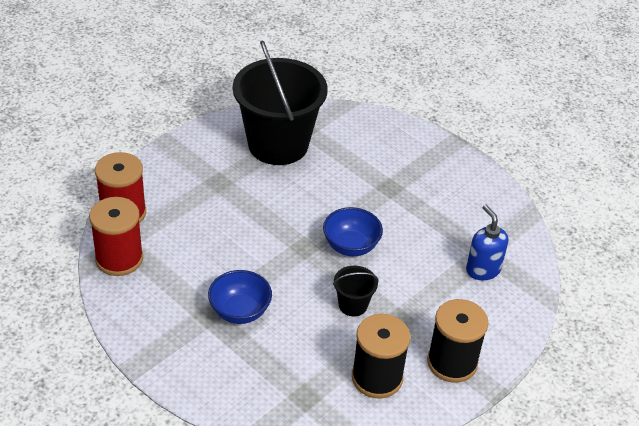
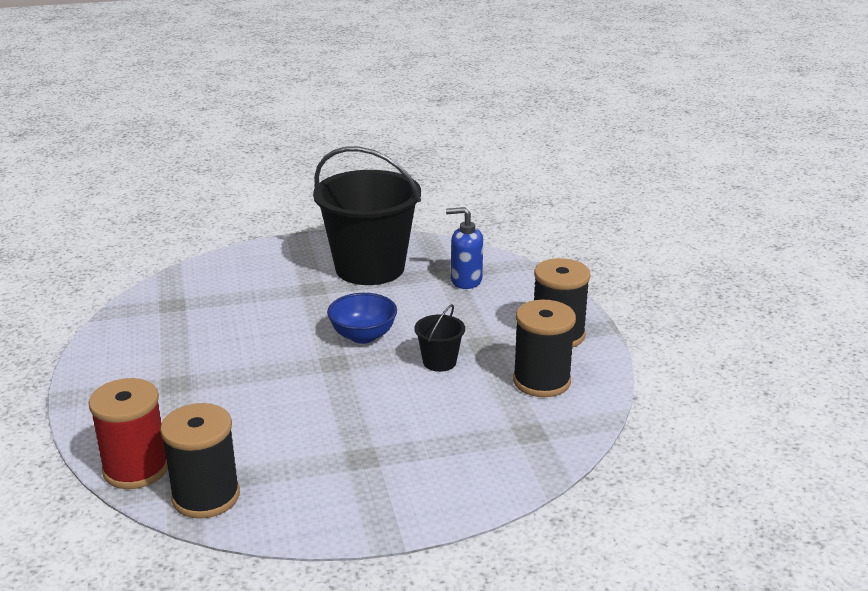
camera: 55 degrees left, 15 degrees down
red spool [89,197,143,276] -> black spool [160,403,240,519]
blue bowl [208,270,272,324] -> none
black bucket [233,40,328,165] -> black bucket moved to [313,147,421,285]

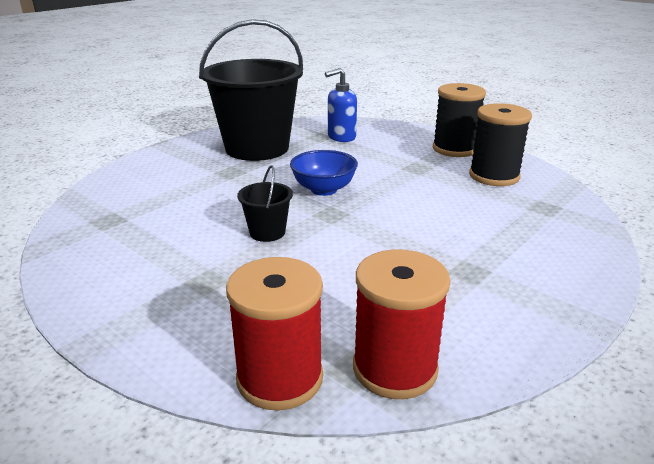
camera: 35 degrees left, 0 degrees up
black spool [160,403,240,519] -> red spool [353,249,451,399]
black bucket [414,304,465,372] -> black bucket moved to [237,165,293,242]

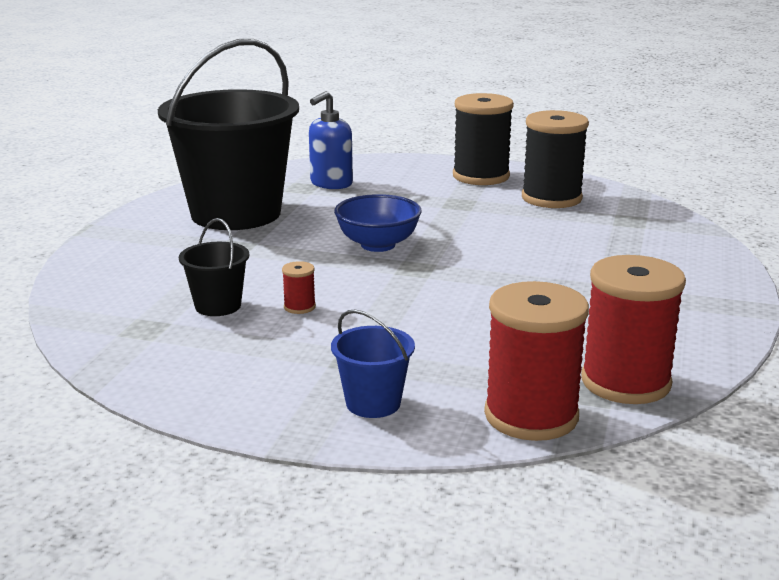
camera: 25 degrees left, 5 degrees down
black bucket [237,165,293,242] -> black bucket moved to [179,218,249,316]
none -> red spool [282,261,316,314]
none -> blue bucket [331,310,415,418]

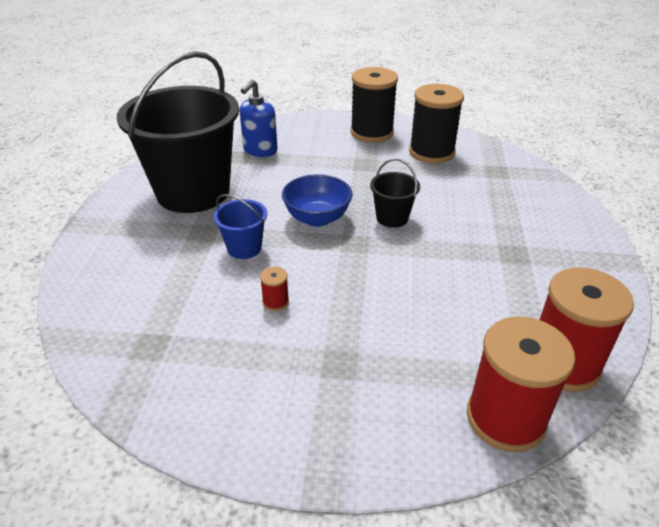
camera: 10 degrees left, 15 degrees up
black bucket [179,218,249,316] -> black bucket moved to [370,158,420,228]
blue bucket [331,310,415,418] -> blue bucket moved to [213,194,267,259]

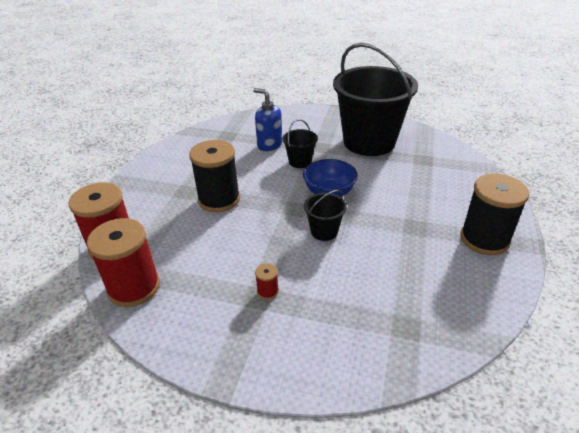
camera: 100 degrees right, 0 degrees up
blue bucket [213,194,267,259] -> black bucket [283,119,318,168]
blue soap dispenser [240,80,278,157] -> blue soap dispenser moved to [253,88,282,151]
red spool [260,267,289,311] -> red spool moved to [255,263,279,300]
black spool [409,84,464,163] -> black spool moved to [189,140,240,212]

